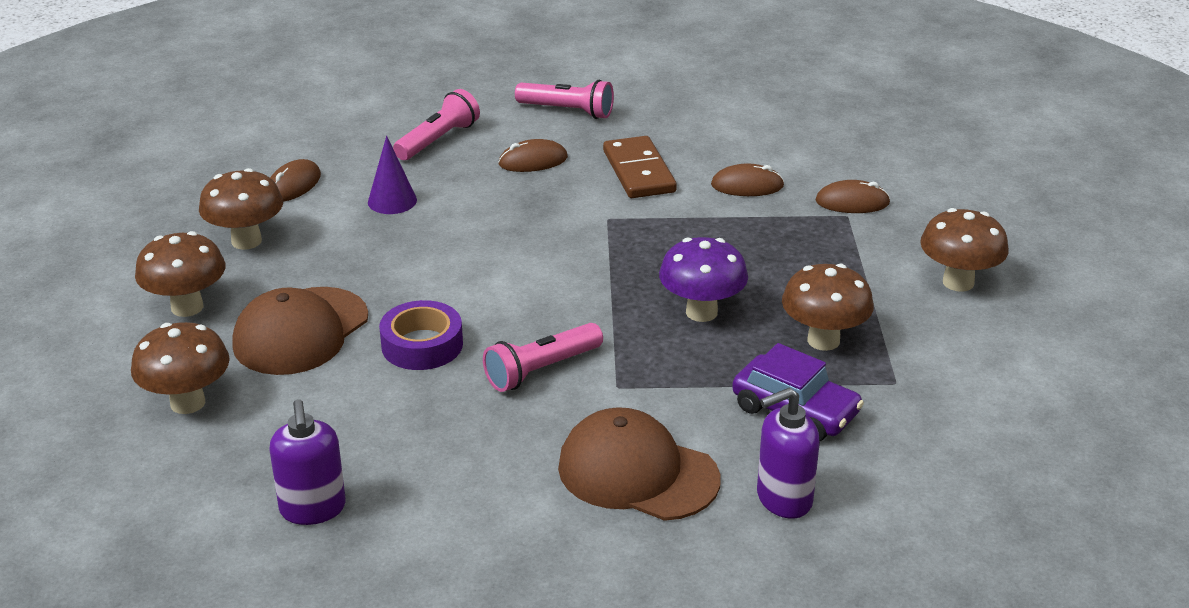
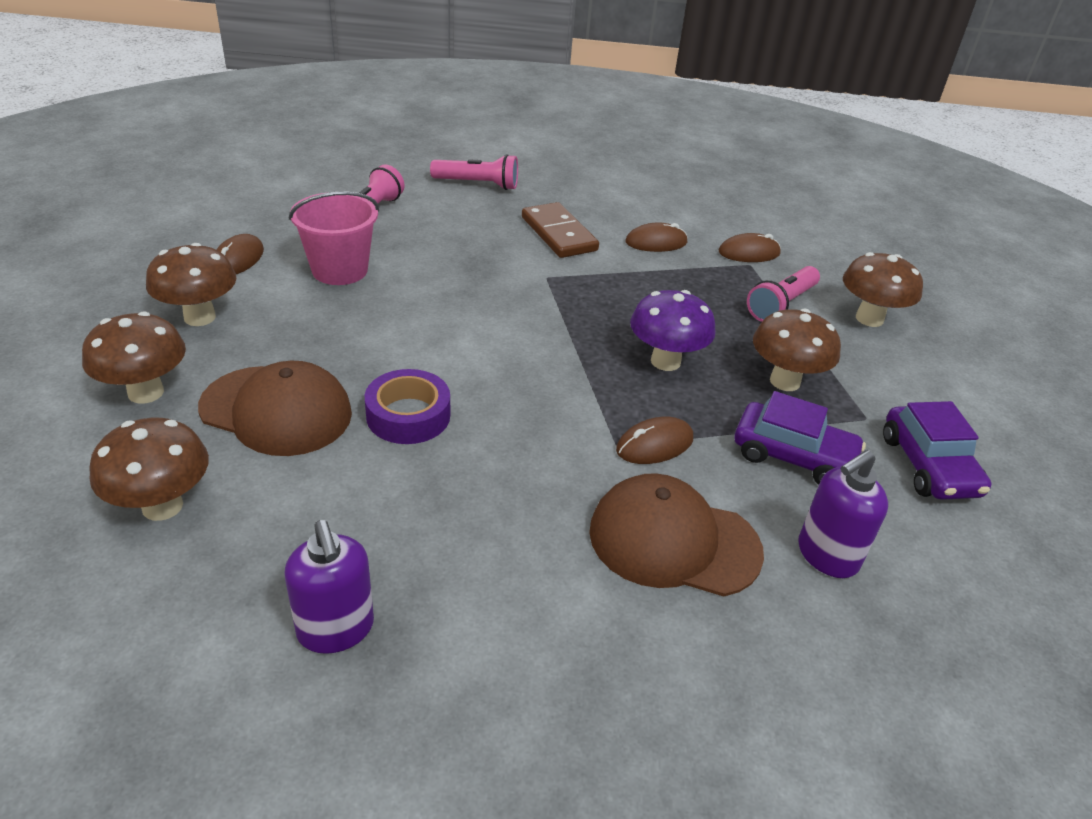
camera: 15 degrees left, 5 degrees up
brown cap [232,287,368,375] -> brown cap turned 90 degrees counterclockwise [198,361,352,456]
purple cone [368,136,417,214] -> pink bucket [288,191,379,285]
pink flashlight [483,323,603,392] -> pink flashlight moved to [747,266,820,322]
brown mouse [498,139,568,172] -> brown mouse moved to [616,417,693,464]
none -> purple car [883,401,992,500]

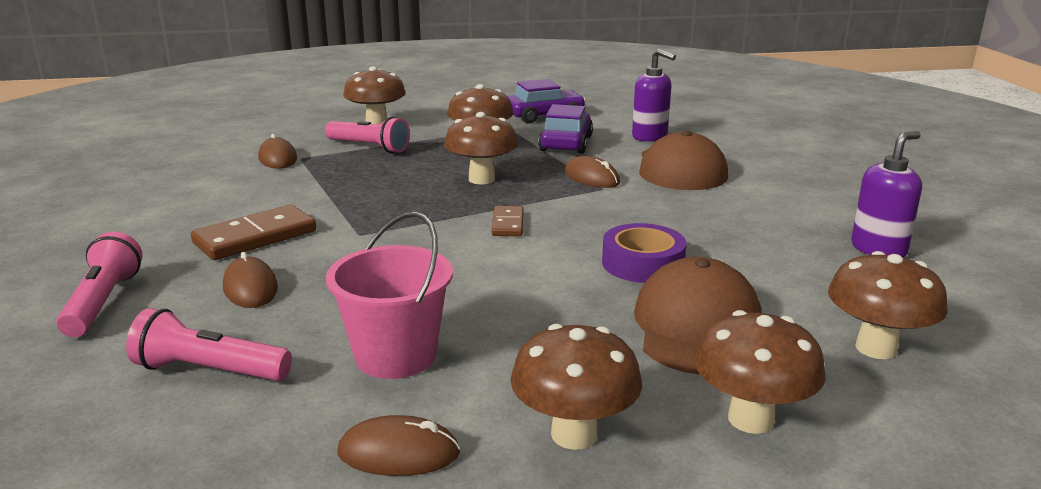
camera: 100 degrees left, 15 degrees down
brown mouse [626,223,688,252] -> brown mouse moved to [223,252,278,308]
purple mushroom [630,290,716,371] -> brown mushroom [444,112,518,185]
none -> brown domino [492,206,523,236]

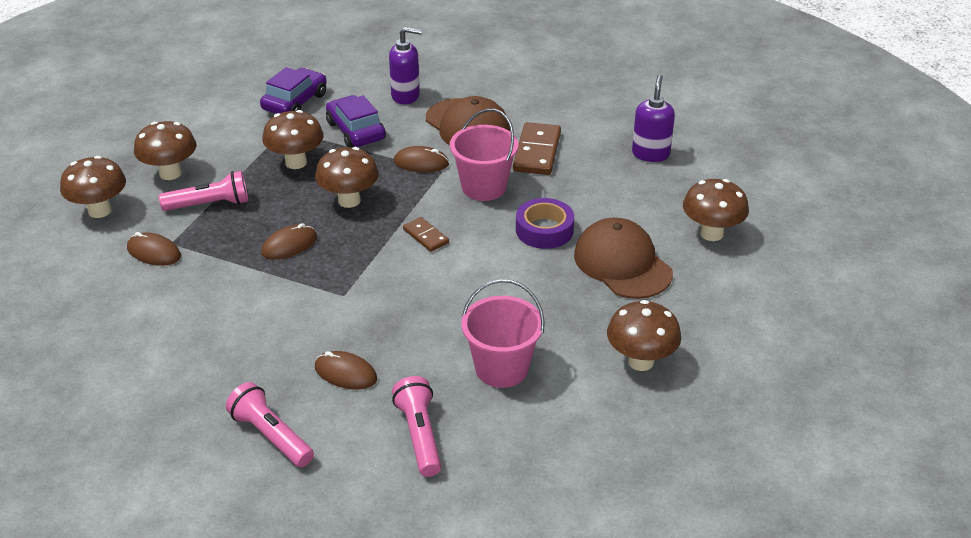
camera: 40 degrees left, 15 degrees up
pink flashlight [126,308,292,381] -> pink flashlight turned 105 degrees clockwise [392,376,441,477]
brown domino [191,205,316,260] -> brown domino moved to [513,122,561,175]
brown mouse [338,415,460,476] -> brown mouse moved to [261,223,317,260]
brown mushroom [694,310,826,434] -> brown mushroom moved to [60,156,126,218]
none -> pink bucket [450,109,518,201]

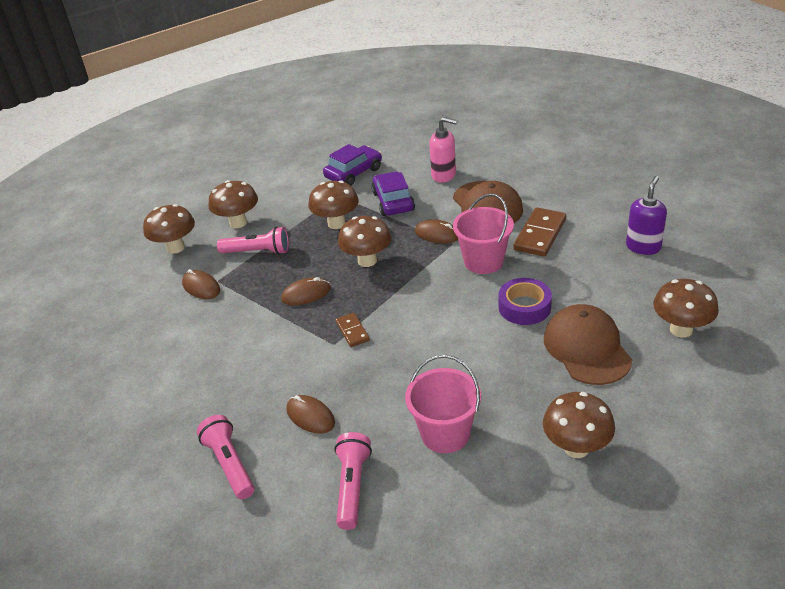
camera: 20 degrees right, 0 degrees up
purple soap dispenser [389,27,422,104] -> pink soap dispenser [429,117,458,183]
brown domino [403,217,449,252] -> brown domino moved to [336,313,370,347]

